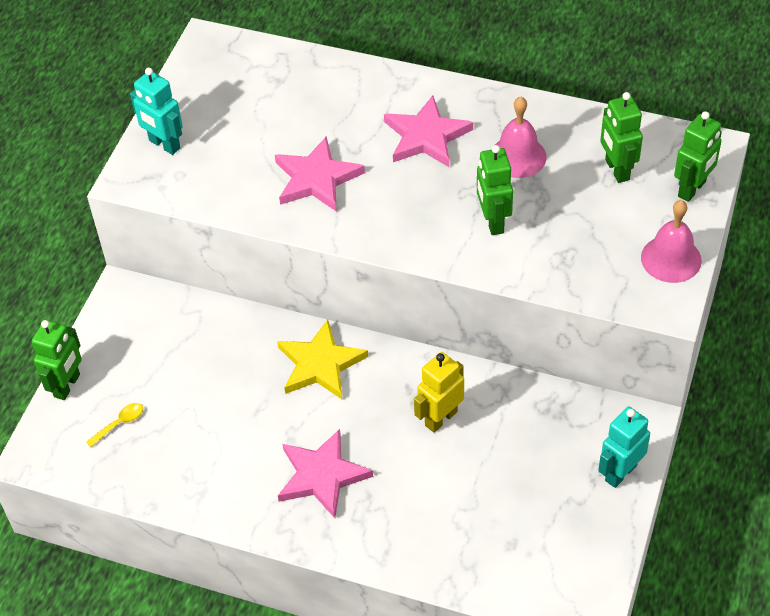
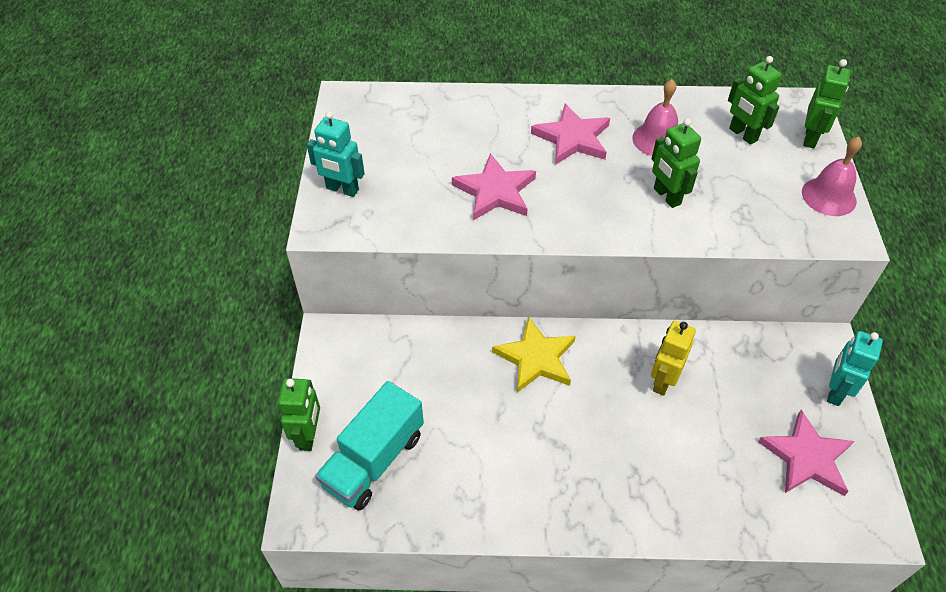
camera: 20 degrees left, 0 degrees up
yellow spoon [86,403,143,447] -> turquoise truck [315,381,424,510]
pink star [278,429,373,518] -> pink star moved to [758,410,854,496]

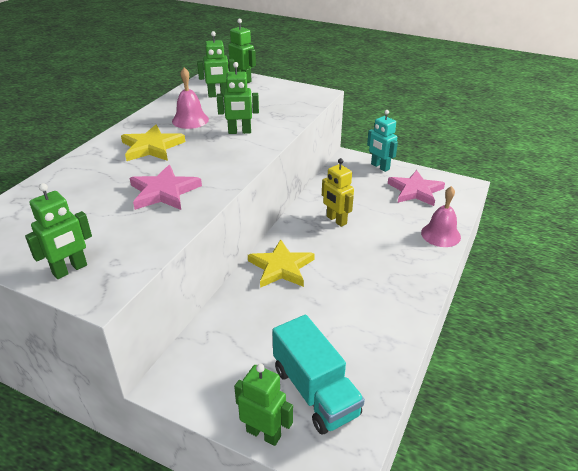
camera: 65 degrees left, 15 degrees down
turquoise robot [307,111,365,197] -> green robot [25,183,92,279]
pink star [531,103,610,165] -> yellow star [121,125,185,161]
pink bell [802,137,862,216] -> pink bell moved to [421,186,461,247]

